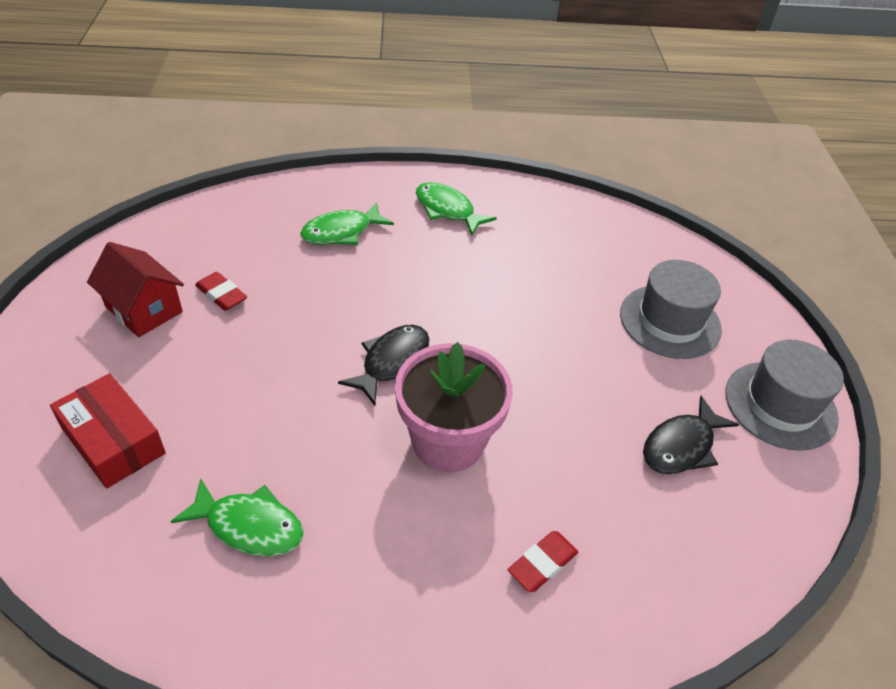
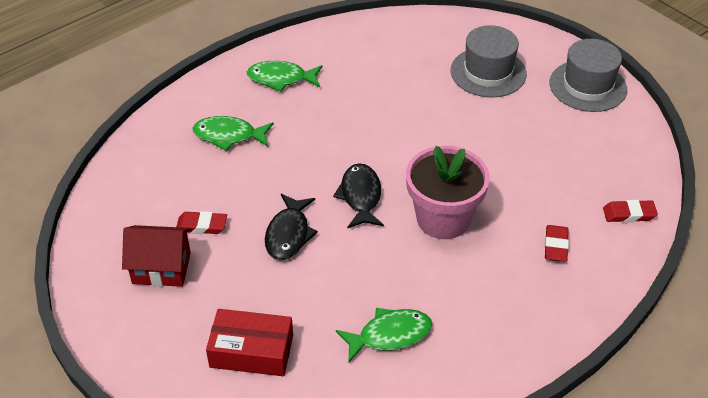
camera: 35 degrees left, 0 degrees up
green fish [300,202,394,245] -> green fish turned 75 degrees clockwise [193,116,274,151]
black fish [643,396,739,474] -> black fish moved to [265,193,318,260]
none -> red eraser [603,200,658,222]

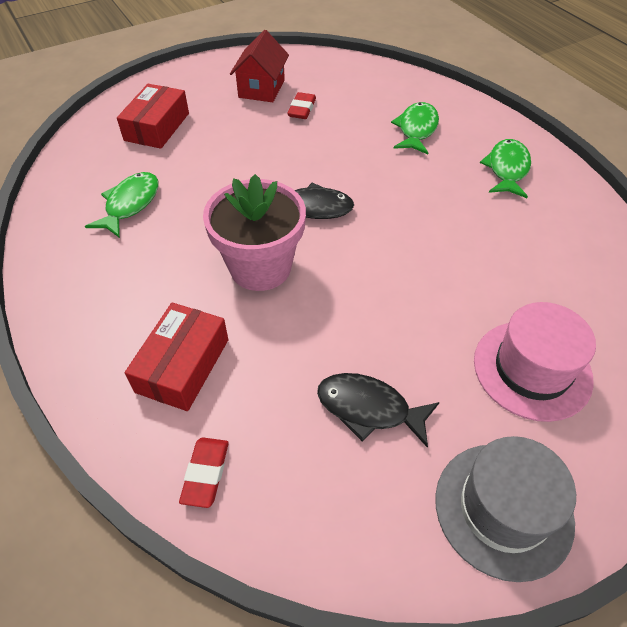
camera: 100 degrees right, 5 degrees up
black fish [265,193,318,260] -> black fish moved to [317,373,440,448]
green fish [336,308,432,362] -> green fish turned 150 degrees counterclockwise [85,172,159,238]
grey hat [451,25,527,98] -> pink hat [474,302,596,422]
red eraser [545,225,569,262] -> red box [125,302,228,411]

